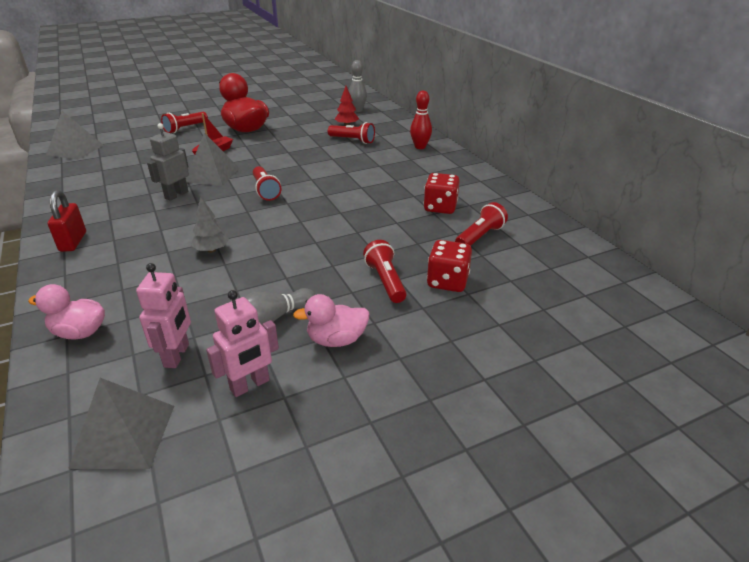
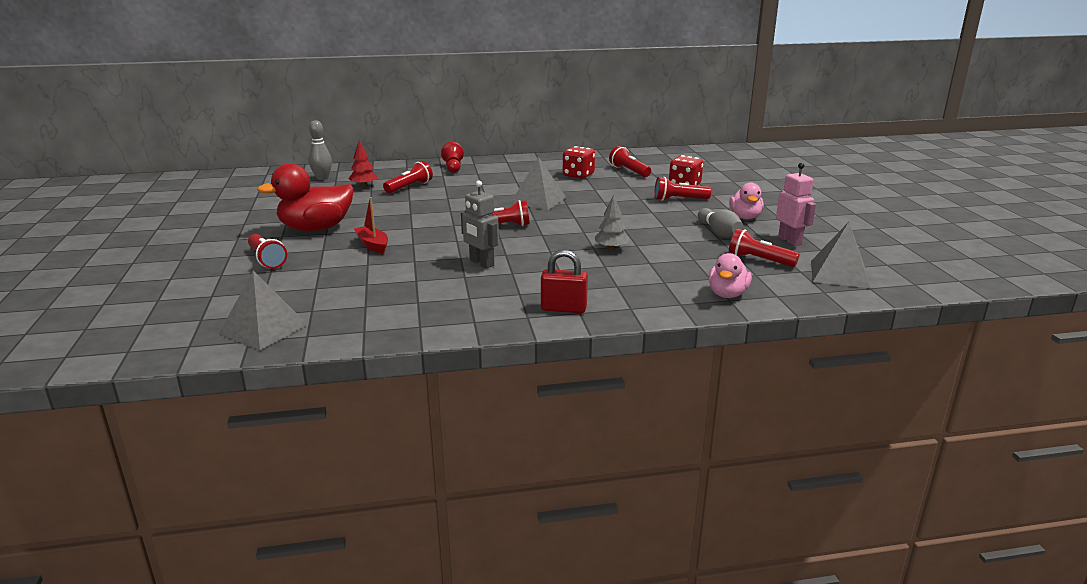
camera: 75 degrees left, 10 degrees down
pink robot [136,263,191,368] -> red flashlight [729,228,800,267]
grey pyramid [186,133,240,186] -> grey pyramid moved to [510,157,566,210]
red bowling pin [410,91,432,149] -> red pawn [441,142,464,173]

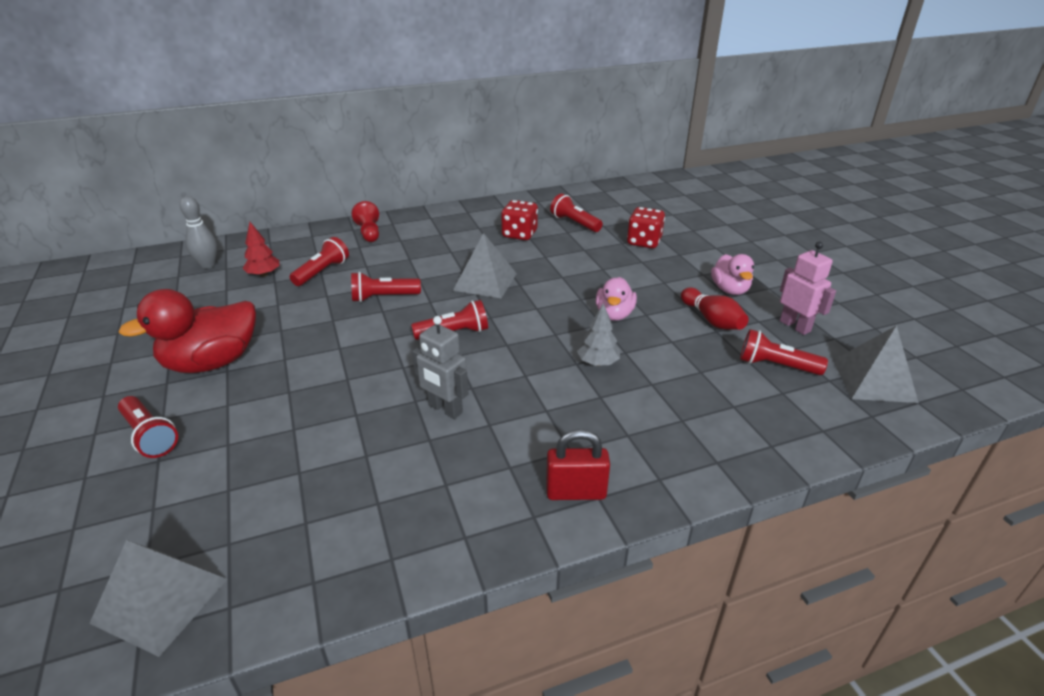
camera: 10 degrees left, 10 degrees up
red boat [354,197,388,254] -> none
red flashlight [654,177,711,201] -> red flashlight moved to [351,272,421,302]
grey bowling pin [698,208,744,238] -> red bowling pin [681,287,749,330]
pink duck [709,253,752,298] -> pink duck moved to [596,277,637,321]

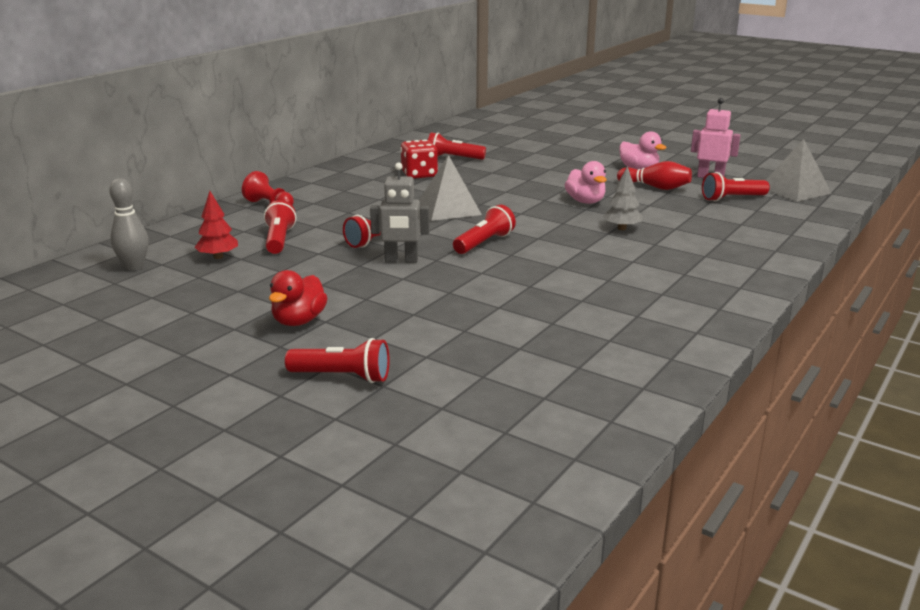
camera: 35 degrees left, 10 degrees down
grey pyramid [89,540,227,657] -> none
red duck [118,289,256,373] -> red duck [269,270,328,326], size x0.59
grey robot [412,316,468,419] -> grey robot moved to [370,162,430,263]
red padlock [546,429,610,500] -> none
red dice [627,207,665,248] -> none

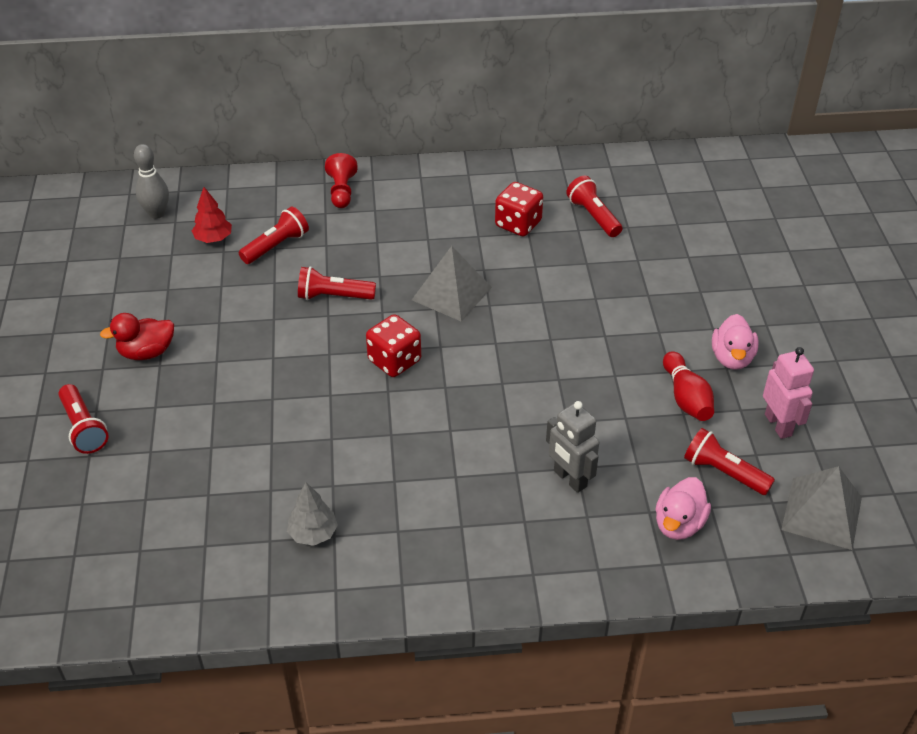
camera: 50 degrees right, 20 degrees up
grey robot [370,162,430,263] -> grey robot moved to [546,401,599,493]
red flashlight [453,204,516,254] -> red dice [366,314,421,377]
pink duck [565,161,607,204] -> pink duck moved to [655,477,711,540]
grey tree [603,166,642,230] -> grey tree moved to [287,482,338,546]

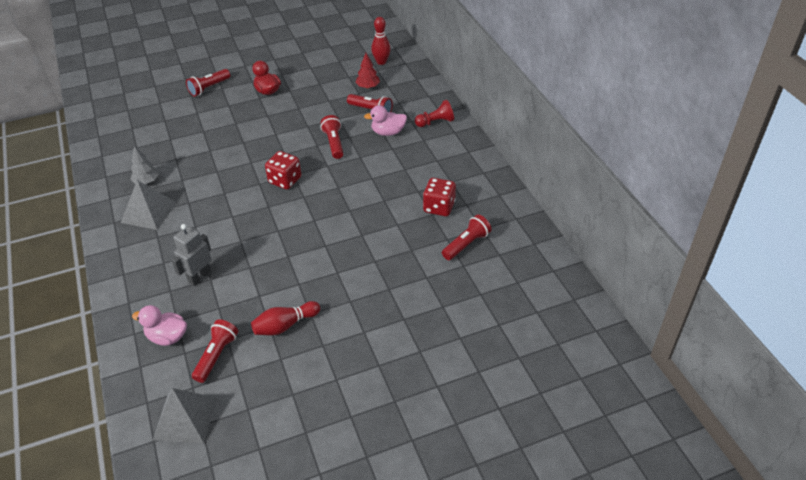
camera: 75 degrees right, 0 degrees up
grey bowling pin [134,144,169,219] -> red bowling pin [371,17,391,65]
grey pyramid [412,246,492,322] -> grey pyramid moved to [121,180,177,230]
pink duck [712,314,759,370] -> pink duck moved to [364,105,407,136]
pink robot [763,347,814,439] -> none

